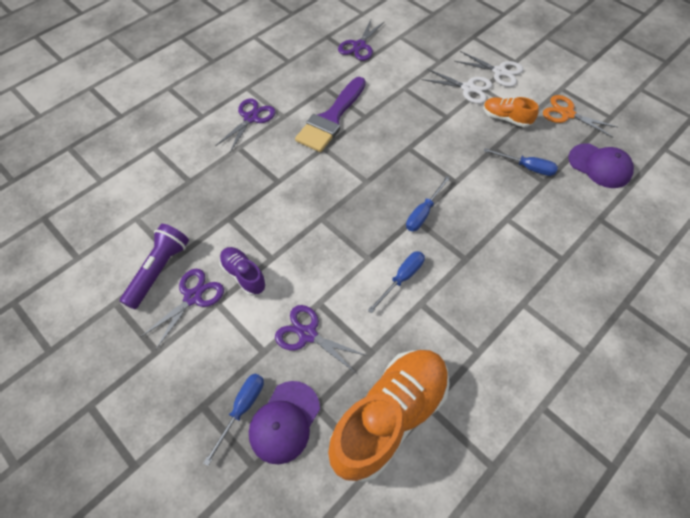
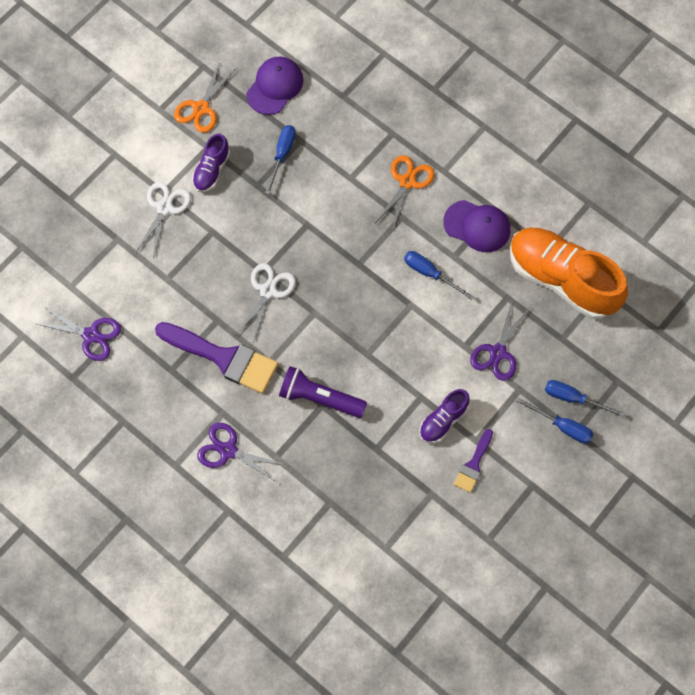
camera: 95 degrees left, 10 degrees up
purple flashlight [120,224,189,309] -> purple flashlight moved to [279,366,367,418]
purple scissors [141,269,224,349] -> purple brush [454,429,493,493]
purple cap [249,381,320,464] -> purple cap moved to [443,200,510,252]
blue screwdriver [406,176,450,231] -> blue screwdriver moved to [516,398,594,444]
white scissors [454,51,523,87] -> white scissors moved to [236,263,296,344]
orange shoe [483,97,539,127] -> purple shoe [192,134,230,192]
none -> orange scissors [376,155,434,229]

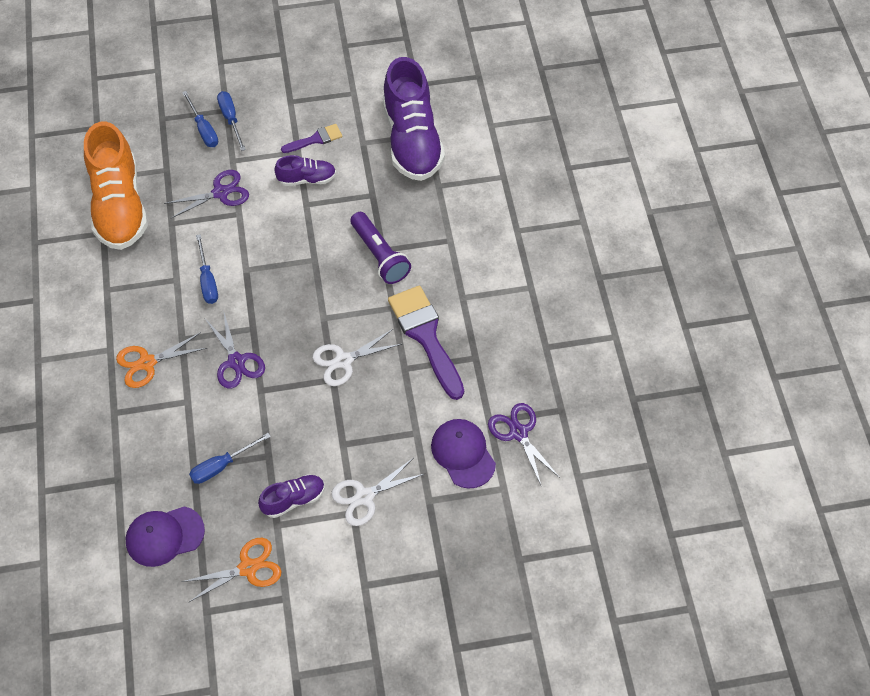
camera: 140 degrees left, 10 degrees down
purple scissors [197,423,286,483] -> purple scissors moved to [205,313,265,389]
purple cap [443,200,510,252] -> purple cap moved to [431,419,496,488]
none -> purple shoe [383,57,445,181]

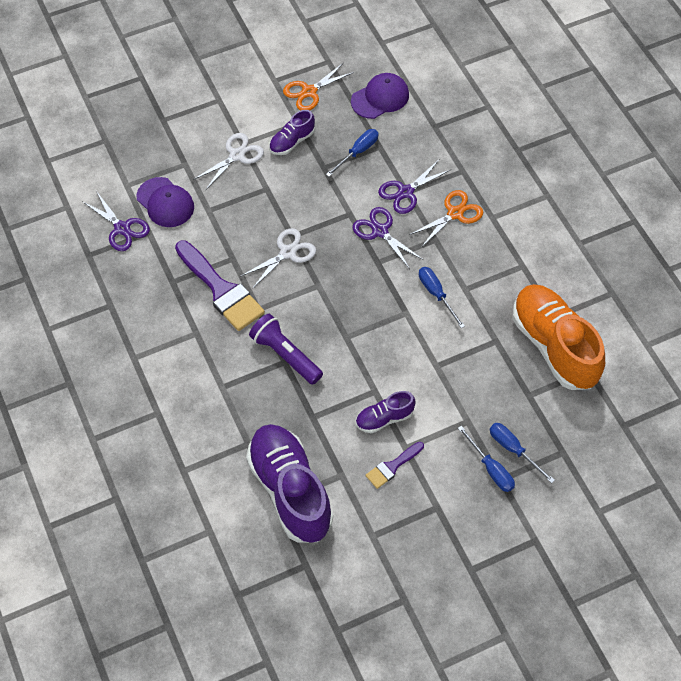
camera: 165 degrees right, 0 degrees up
purple scissors [164,170,249,219] -> purple scissors moved to [378,160,450,214]

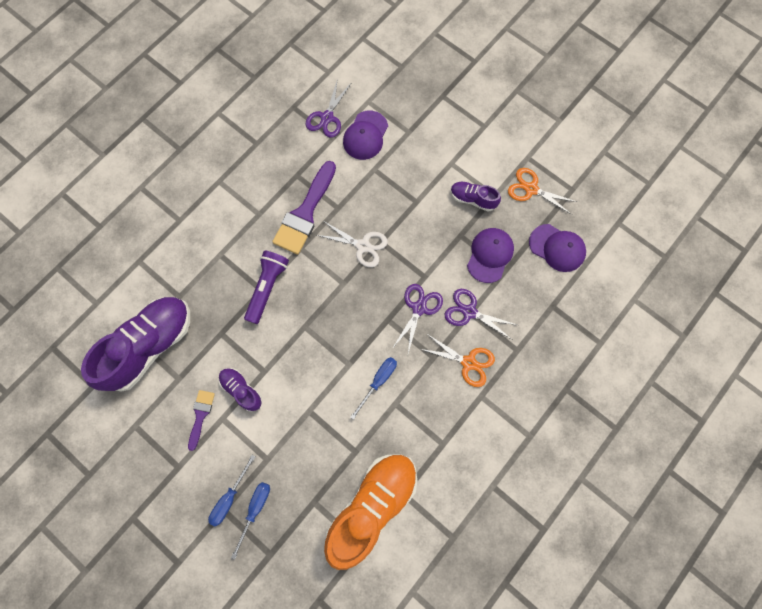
camera: 65 degrees right, 15 degrees up
white scissors [193,133,264,191] -> none
blue screwdriver [326,129,379,177] -> purple cap [467,228,514,283]
purple brush [366,442,424,489] -> purple brush turned 75 degrees clockwise [188,390,215,451]

